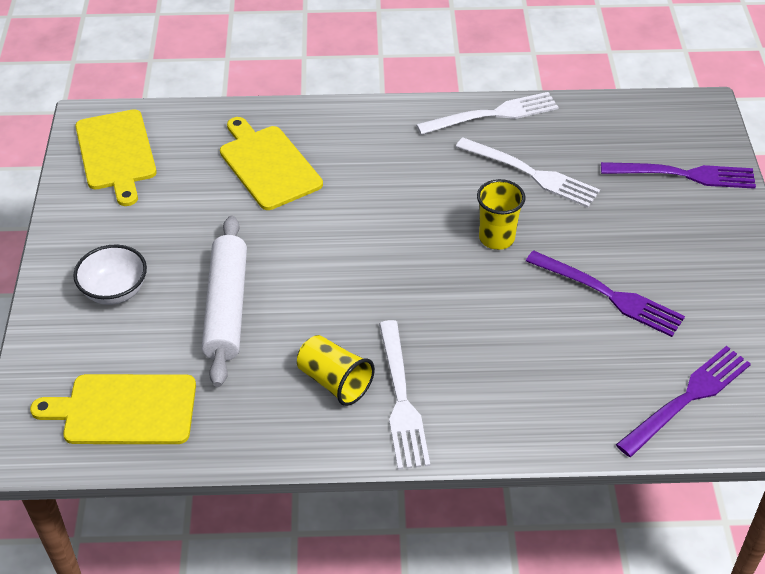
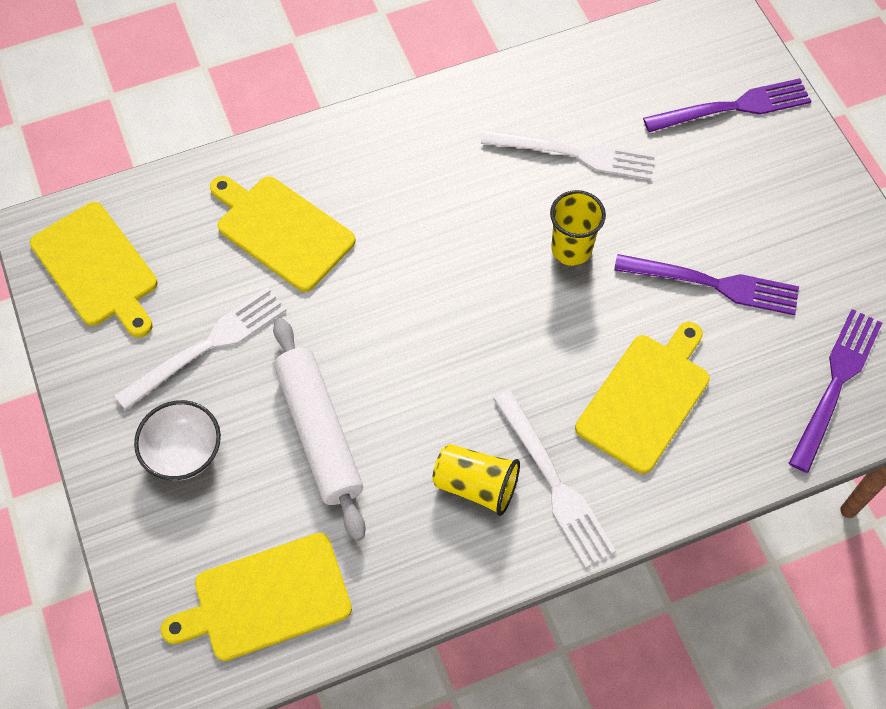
camera: 20 degrees left, 15 degrees up
white fork [416,92,558,135] -> white fork moved to [114,287,287,410]
none -> yellow cutting board [575,322,710,474]

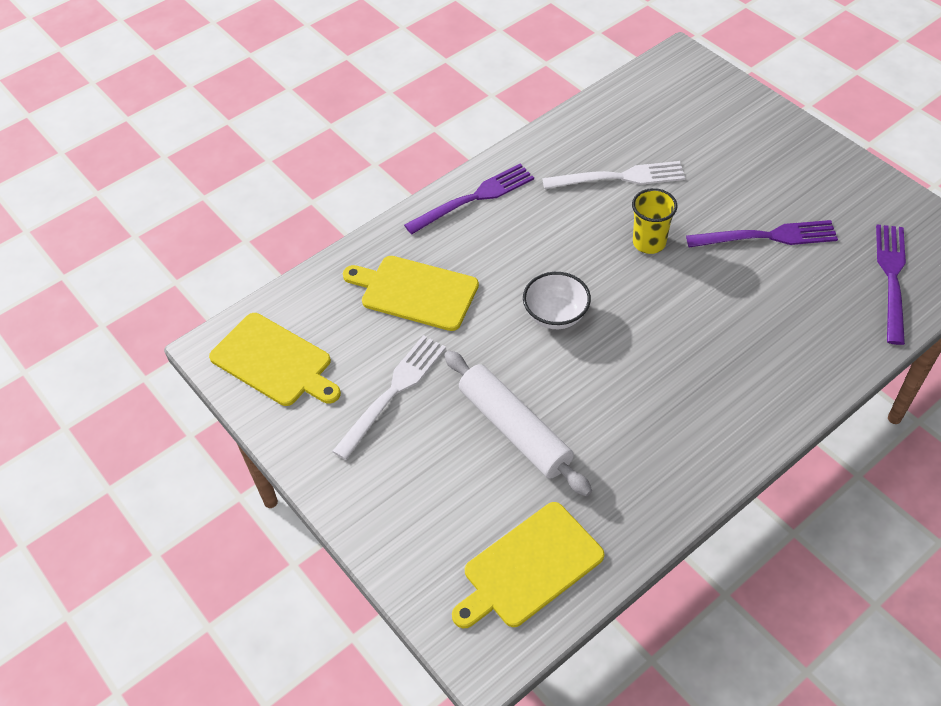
camera: 15 degrees left, 10 degrees down
white bowl [134,400,221,480] -> white bowl moved to [523,272,591,329]
yellow cup [432,444,520,516] -> none
white fork [493,390,616,568] -> none
yellow cutting board [575,322,710,474] -> none
purple fork [643,78,811,132] -> purple fork moved to [404,164,534,235]

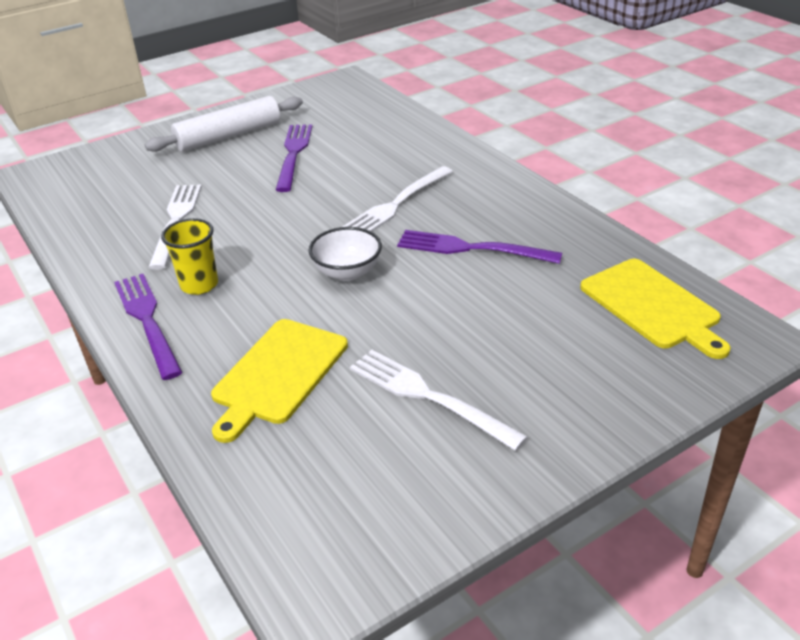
camera: 85 degrees left, 15 degrees down
yellow cutting board [209,313,341,406] -> none
white rolling pin [444,350,592,497] -> white rolling pin moved to [145,96,303,152]
yellow cup [632,188,677,254] -> yellow cup moved to [161,218,218,295]
purple fork [876,224,906,345] -> purple fork moved to [397,230,562,264]
none -> white fork [342,166,453,232]

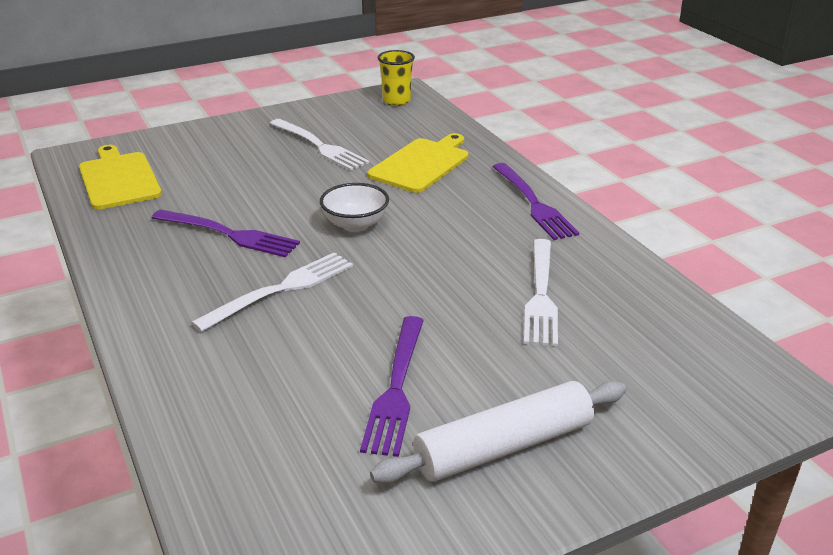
camera: 175 degrees left, 5 degrees down
yellow cup [161,218,218,295] -> yellow cup moved to [377,50,415,106]

